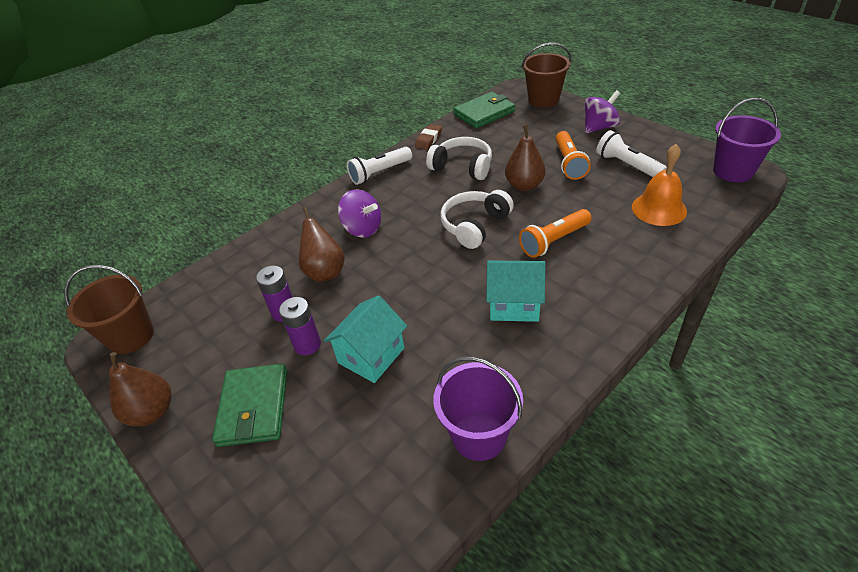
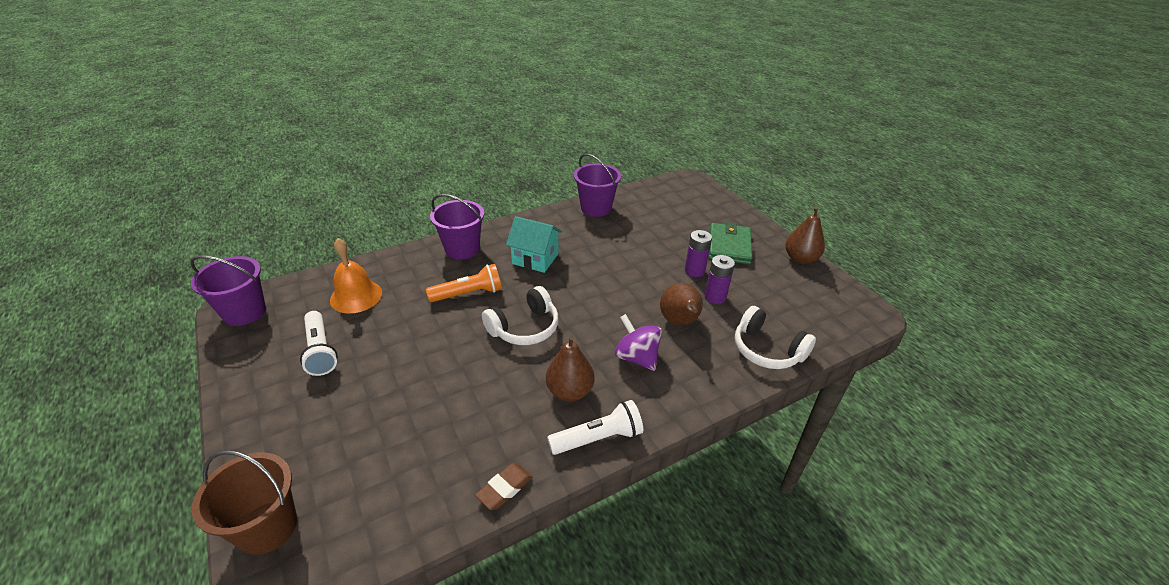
camera: 170 degrees left, 5 degrees down
brown bucket [64,265,154,354] -> none
turquoise house [324,295,407,383] -> none
white headphones [426,137,492,180] -> white headphones moved to [735,306,816,369]
green wallet [454,92,515,129] -> none
brown pear [505,124,546,191] -> brown pear moved to [546,335,595,401]
orange flashlight [555,131,591,180] -> none
purple spinning top [585,90,620,133] -> none
none -> purple bucket [430,194,484,260]

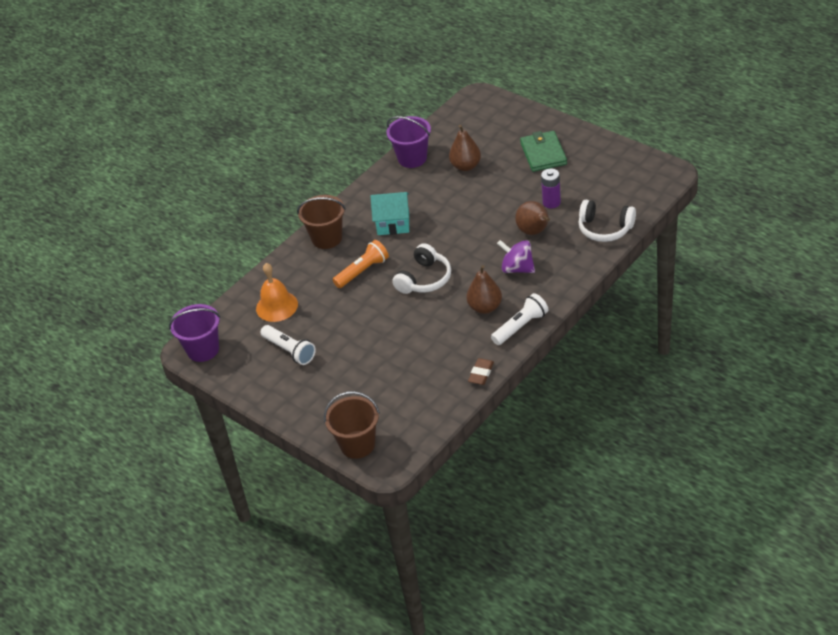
camera: 15 degrees left, 5 degrees up
purple bucket [430,194,484,260] -> brown bucket [297,195,346,249]
purple battery [685,230,712,277] -> none
brown pear [785,206,825,264] -> brown pear moved to [449,125,481,171]

